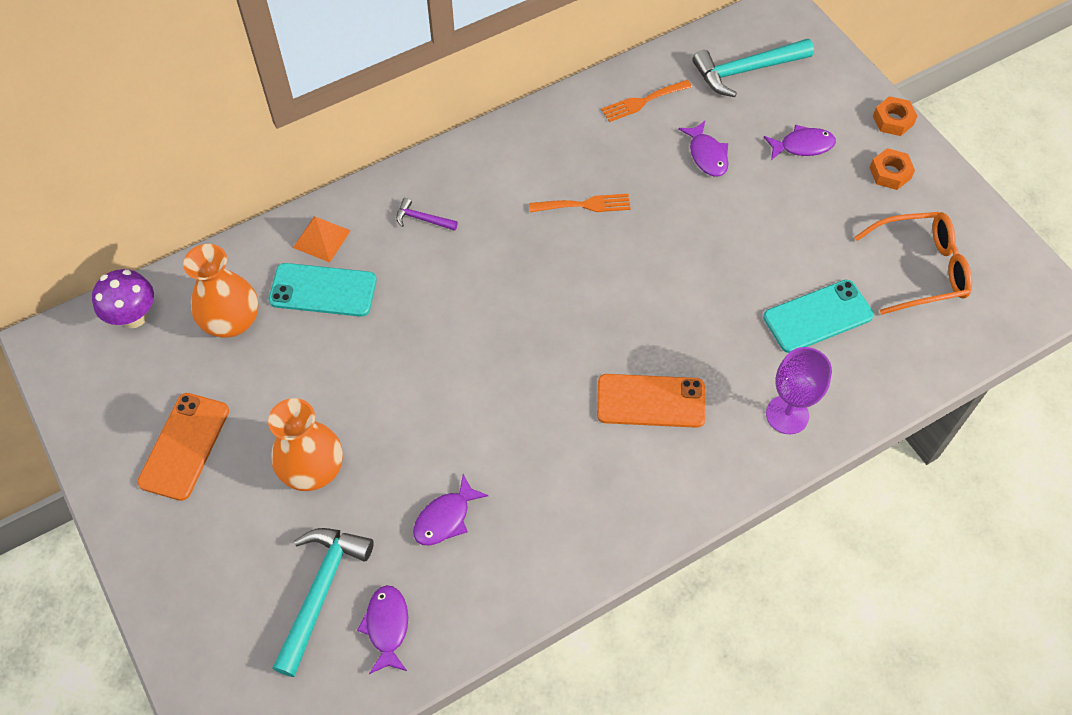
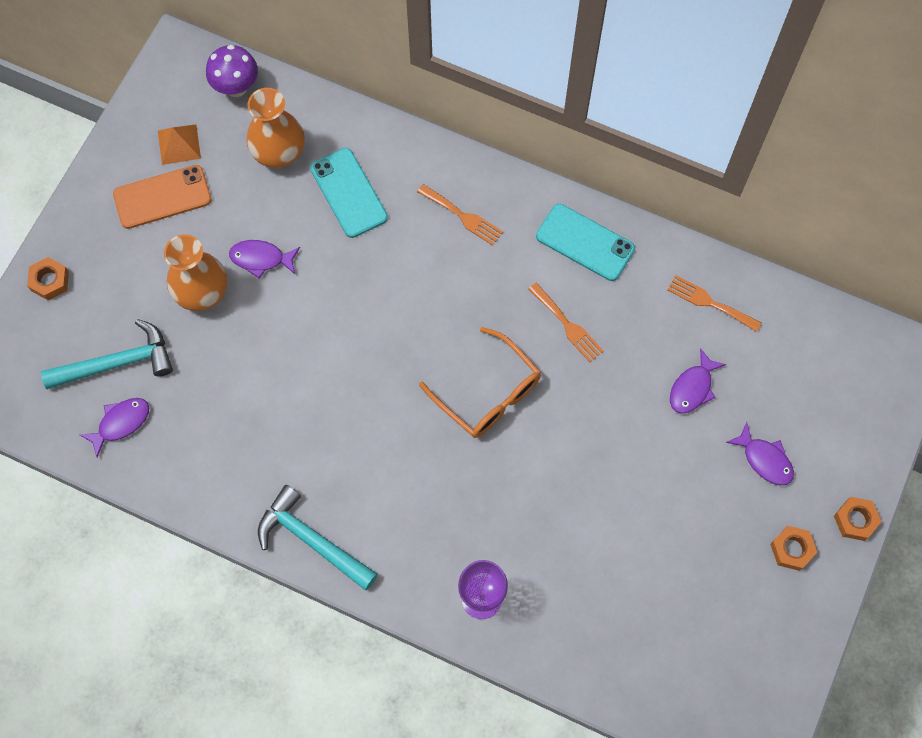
camera: 55 degrees right, 10 degrees up
orange pyramid [293,216,351,262] -> orange pyramid moved to [158,124,201,165]
purple hammer [396,198,458,231] -> orange fork [417,184,503,246]
purple fish [413,474,489,545] -> purple fish moved to [229,240,300,279]
orange phone [597,374,706,428] -> none
turquoise hammer [692,39,814,97] -> turquoise hammer moved to [258,485,378,591]
turquoise phone [763,280,874,353] -> turquoise phone moved to [536,204,635,281]
orange glasses [854,212,972,315] -> orange glasses moved to [419,327,541,438]
none -> orange nut [27,257,69,300]

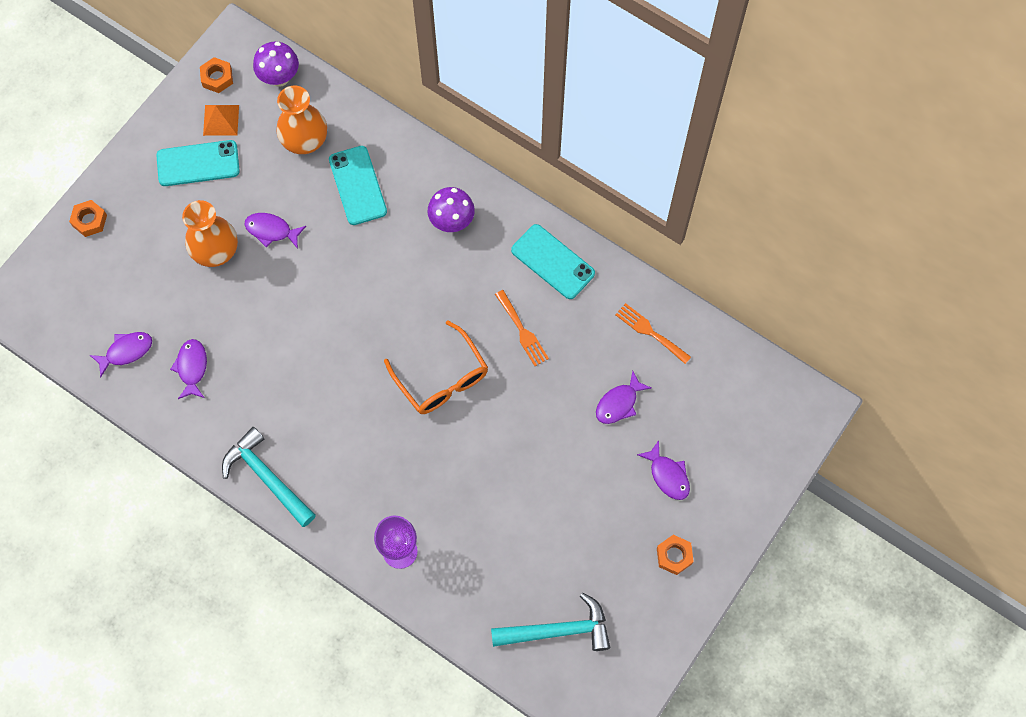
camera: 10 degrees right, 0 degrees up
turquoise hammer [41,319,173,389] -> turquoise hammer moved to [491,593,610,651]
orange phone [113,165,212,229] -> turquoise phone [156,140,240,186]
orange fork [417,184,503,246] -> purple mushroom [428,187,475,232]
orange nut [834,497,882,541] -> orange nut moved to [200,57,233,93]
none -> purple fish [170,339,207,399]

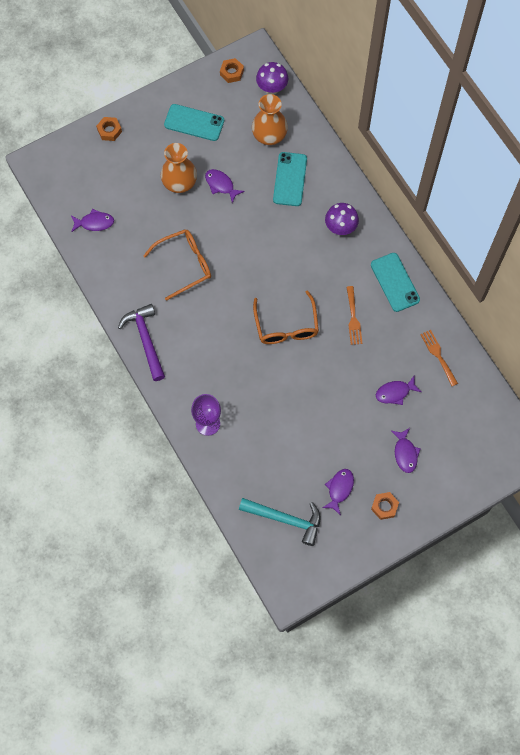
camera: 25 degrees right, 0 degrees up
purple fish [170,339,207,399] -> purple fish moved to [322,469,354,515]
orange pyramid [203,105,239,136] -> none
turquoise hammer [222,427,316,527] -> purple hammer [118,304,165,381]
none -> orange glasses [143,229,211,301]

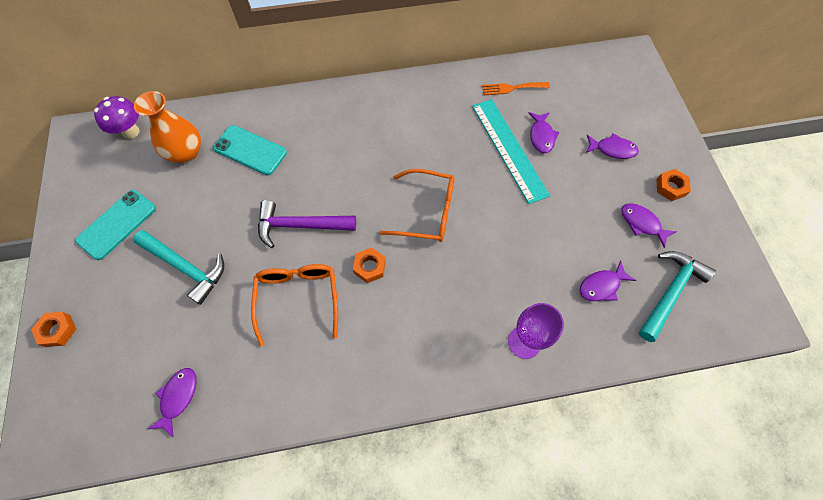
camera: 70 degrees left, 5 degrees down
purple hammer [118,304,165,381] -> purple hammer moved to [258,200,356,248]
orange vase [161,143,197,193] -> turquoise hammer [133,230,224,305]
purple fish [205,169,245,203] -> purple fish moved to [580,261,636,301]
orange nut [220,58,244,83] -> orange nut moved to [353,247,386,283]
purple mushroom [325,203,359,235] -> none
orange fork [347,286,362,345] -> none
turquoise phone [371,253,420,312] -> none
none -> turquoise ruler [472,99,550,204]

